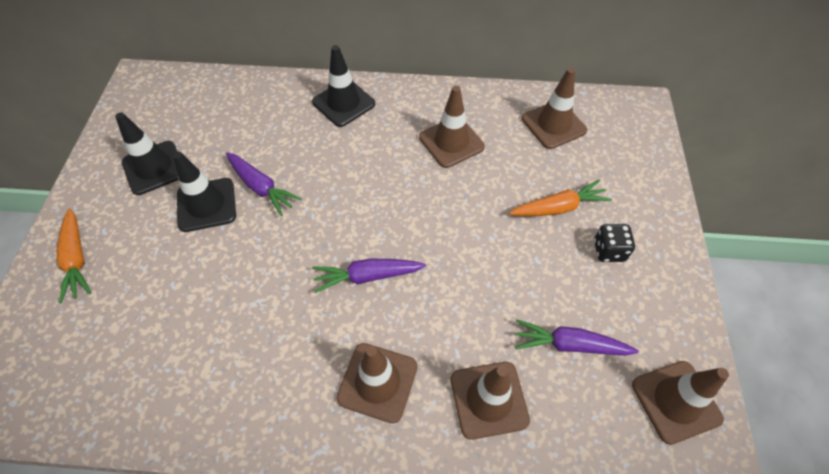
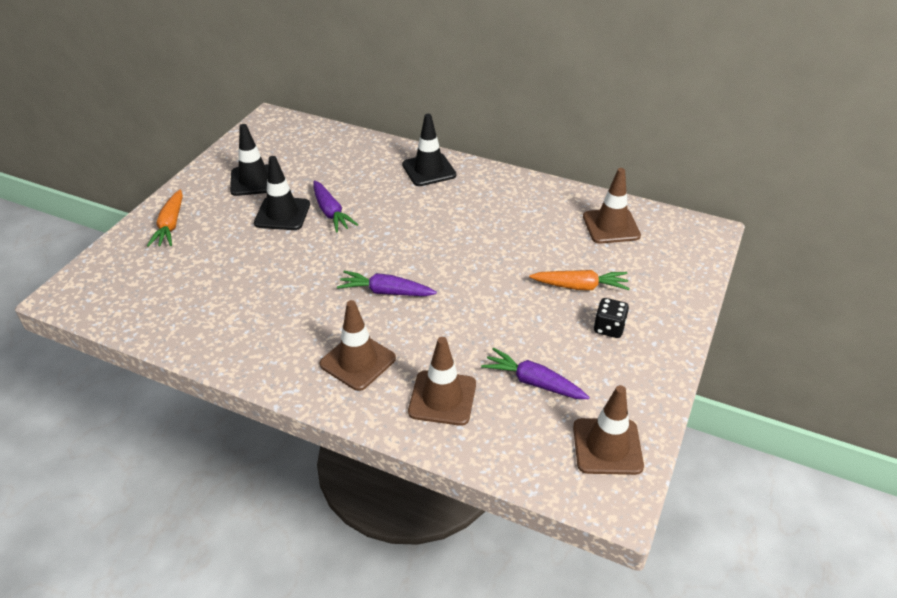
camera: 20 degrees right, 15 degrees down
brown traffic cone [419,86,485,168] -> none

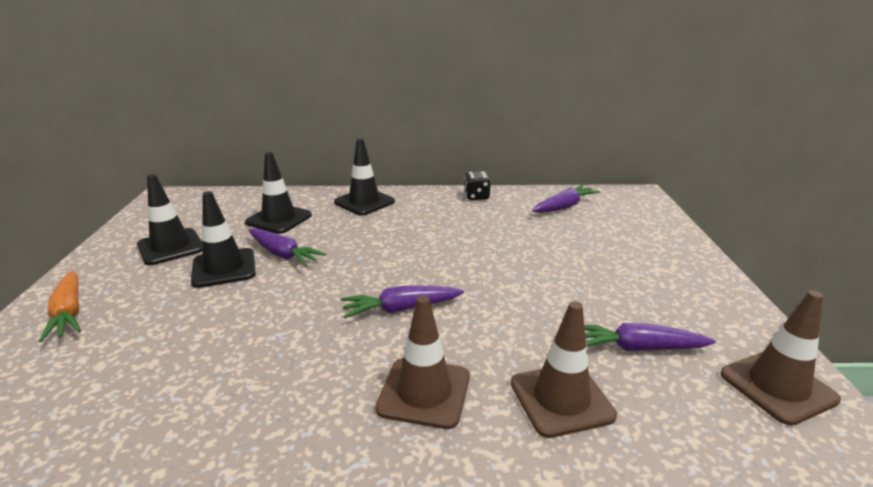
camera: 25 degrees left, 15 degrees down
orange carrot [529,270,630,290] -> none
brown traffic cone [583,168,641,244] -> purple carrot [532,185,600,213]
black dice [594,298,629,338] -> black dice moved to [464,171,491,200]
none -> black traffic cone [245,152,312,234]

